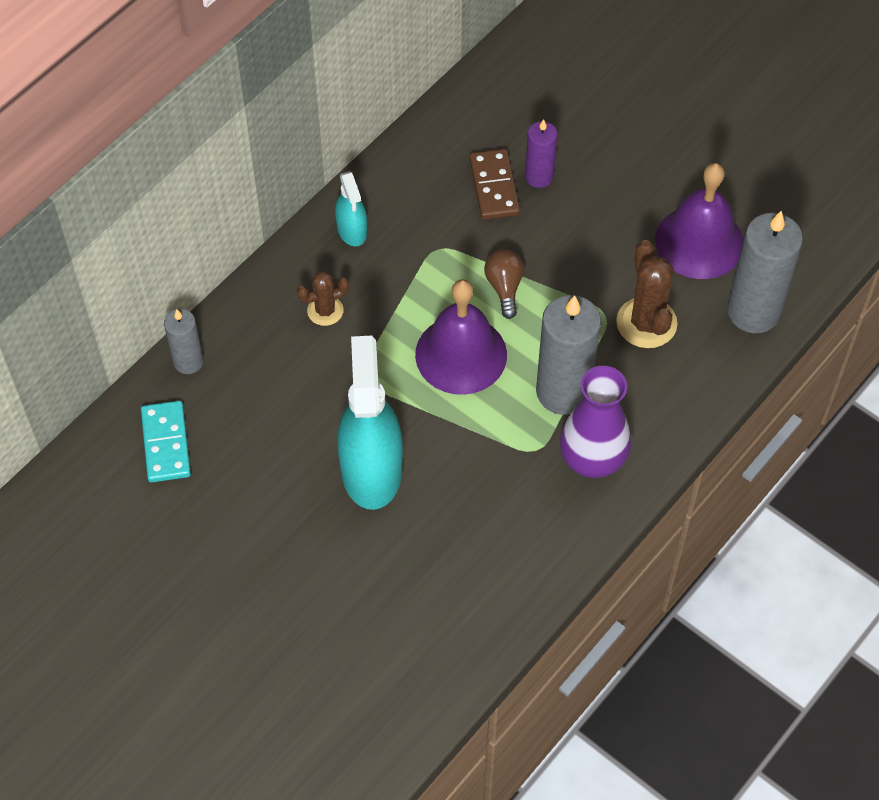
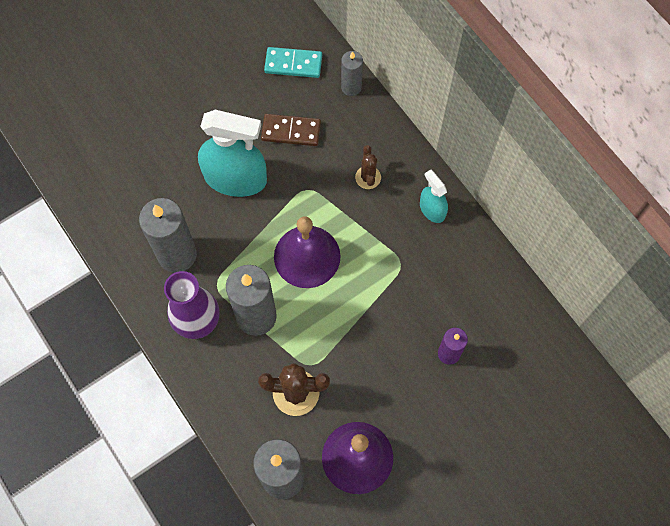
camera: 105 degrees right, 10 degrees up
turquoise spray bottle [335,171,367,247] -> turquoise spray bottle turned 60 degrees clockwise [420,170,448,223]
brown domino [469,149,520,220] -> brown domino moved to [261,114,321,146]
brown light bulb [484,249,524,319] -> none
none -> grey candle [139,198,197,273]

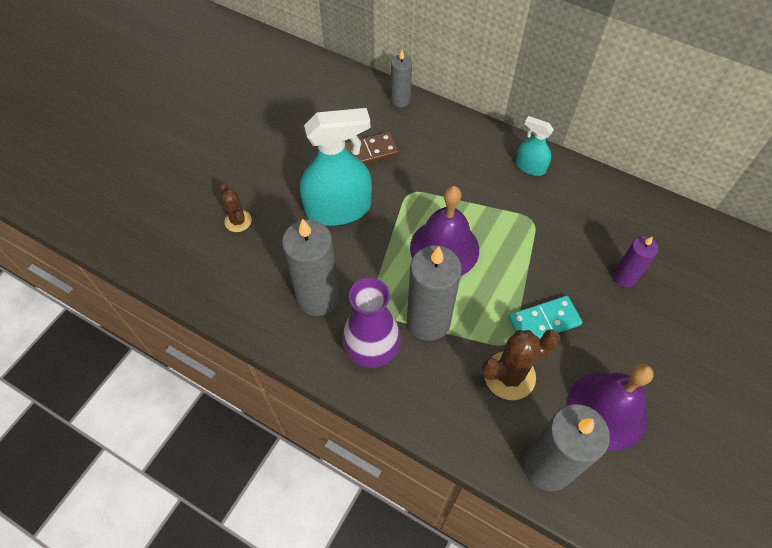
camera: 25 degrees left, 10 degrees down
turquoise domino [264,47,322,78] -> turquoise domino moved to [508,296,582,339]
brown cactus [355,145,381,189] -> brown cactus moved to [219,184,252,232]

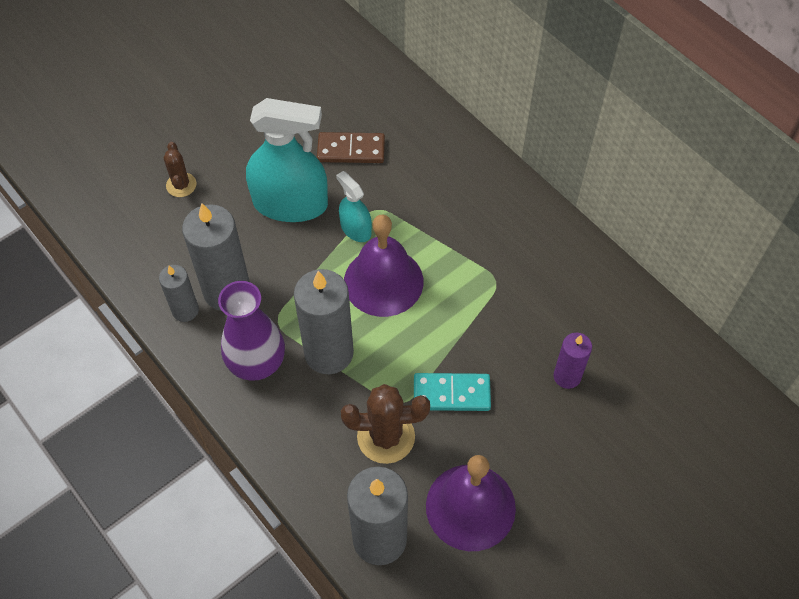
camera: 20 degrees right, 0 degrees up
grey candle [391,50,412,108] -> grey candle moved to [159,265,199,322]
turquoise spray bottle [516,116,554,176] -> turquoise spray bottle moved to [336,171,372,242]

